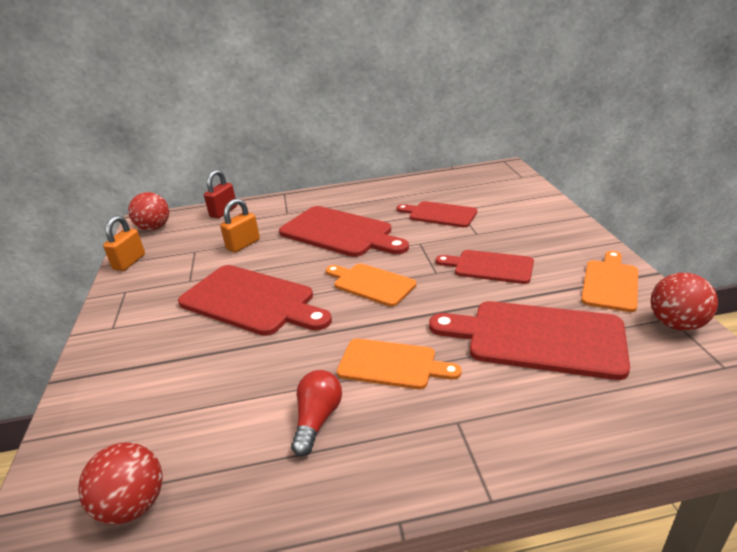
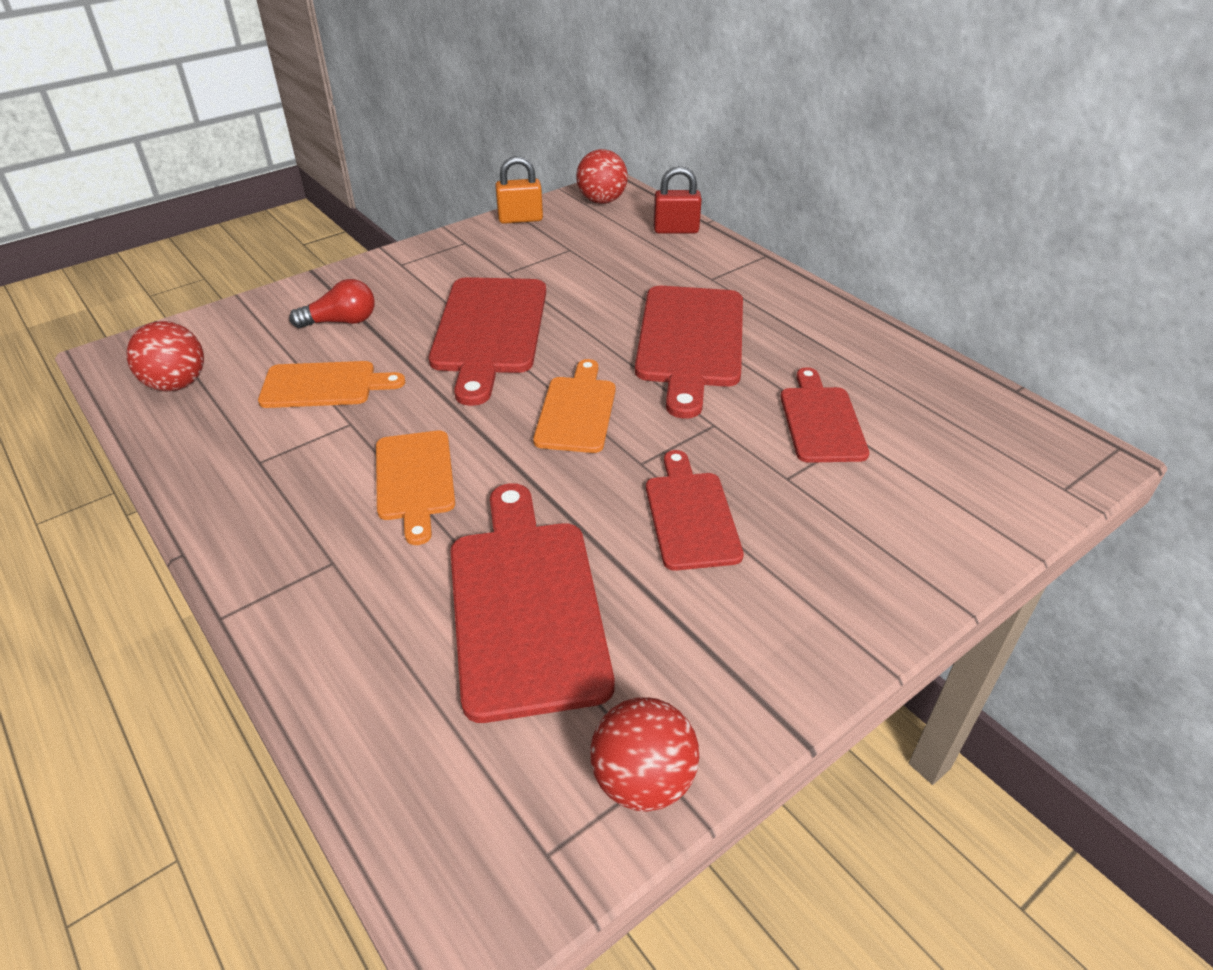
camera: 60 degrees right, 10 degrees up
orange padlock [220,198,260,253] -> none
red light bulb [291,370,342,456] -> red light bulb moved to [289,279,375,328]
orange cutting board [581,251,638,312] -> orange cutting board moved to [258,361,405,408]

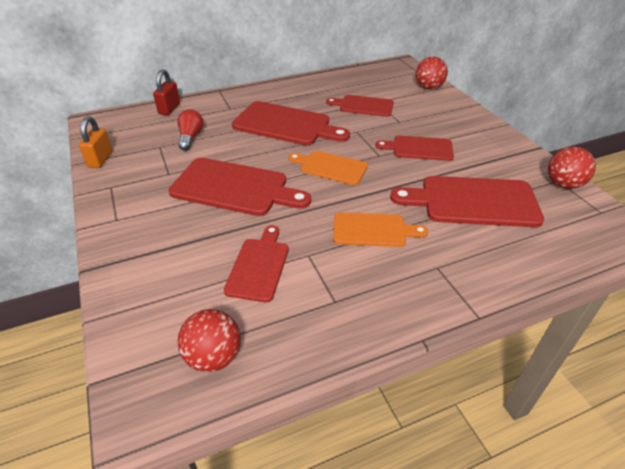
camera: 75 degrees left, 0 degrees up
orange cutting board [258,361,405,408] -> red cutting board [224,225,289,302]
red light bulb [289,279,375,328] -> red light bulb moved to [177,109,203,151]
red ball [576,149,628,204] -> red ball moved to [416,56,448,90]

